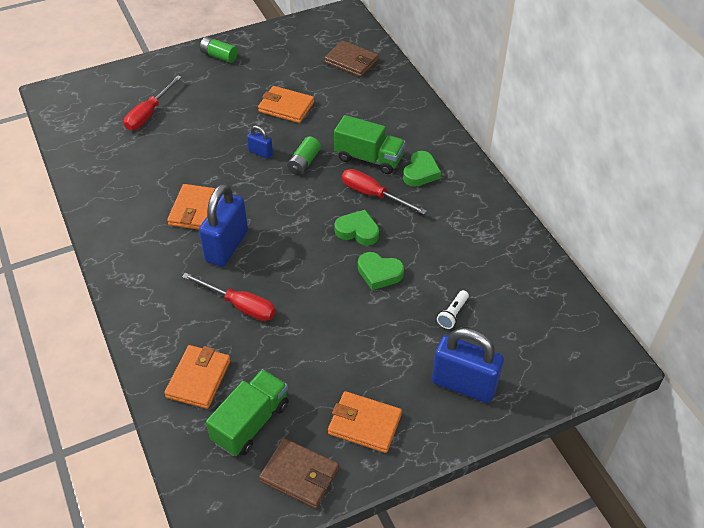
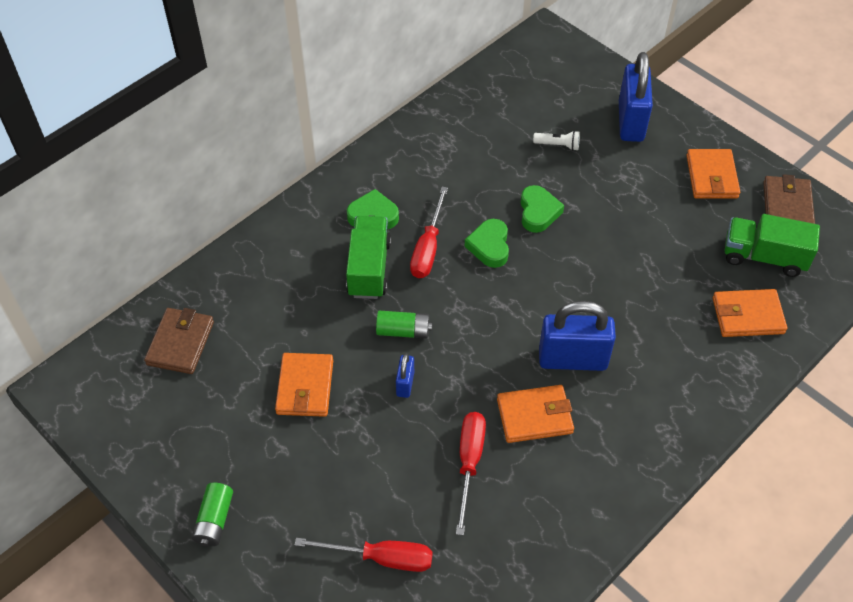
camera: 110 degrees left, 5 degrees up
red screwdriver [182,273,276,321] -> red screwdriver moved to [456,412,486,536]

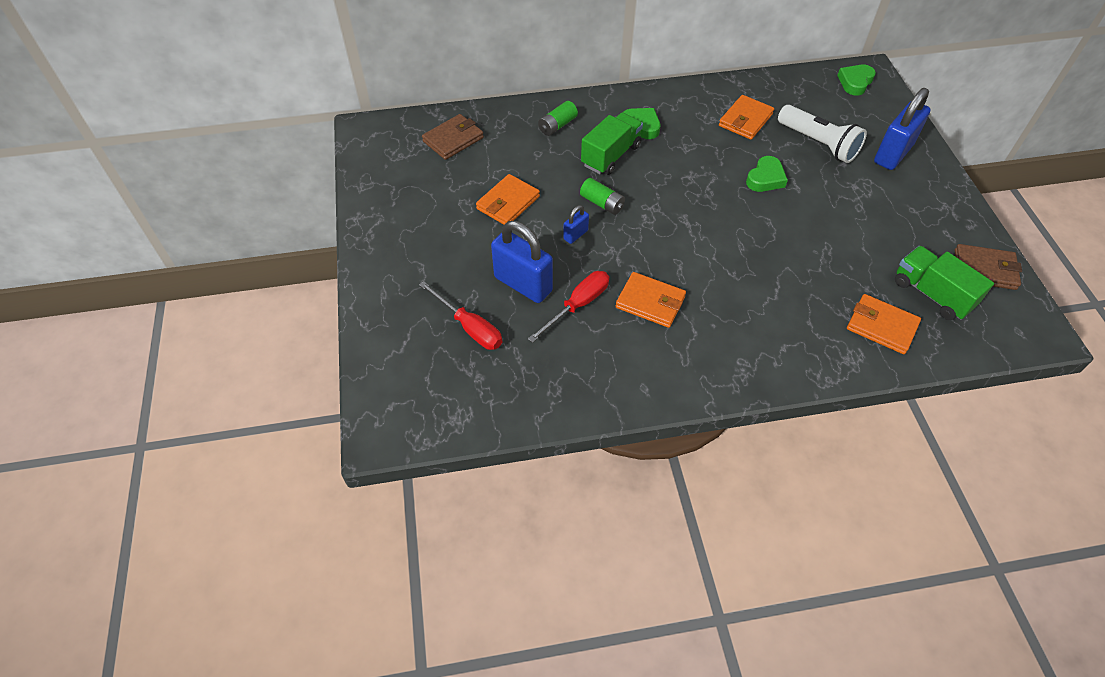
camera: 35 degrees right, 0 degrees up
green battery [192,483,233,547] -> green battery moved to [538,101,578,136]
red screwdriver [410,187,448,278] -> none
green heart [465,219,509,268] -> green heart moved to [837,65,876,96]
white flashlight [533,131,580,151] -> white flashlight [778,105,867,163], size x2.14
blue padlock [539,301,616,371] -> blue padlock moved to [491,221,553,303]
orange wallet [686,149,740,198] -> orange wallet moved to [719,95,774,140]
brown wallet [763,174,815,224] -> brown wallet turned 60 degrees clockwise [954,244,1022,290]

